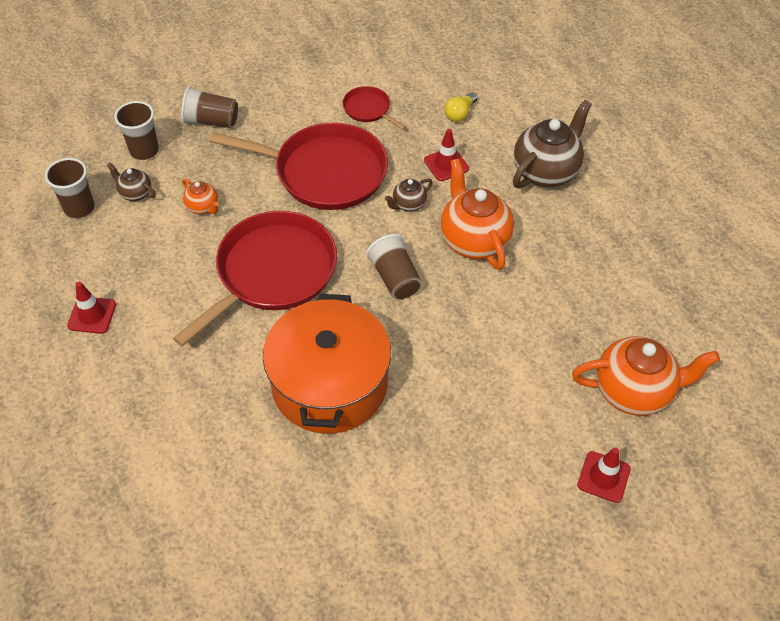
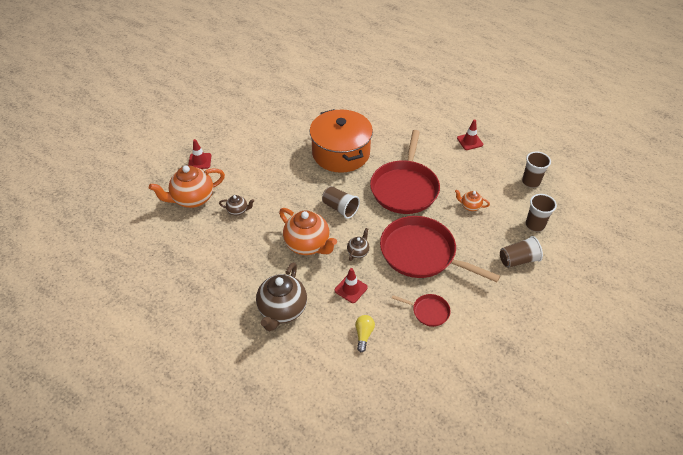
camera: 155 degrees right, 5 degrees down
brown teapot [107,162,156,201] -> brown teapot moved to [219,195,254,216]
red pan [209,123,388,210] -> red pan turned 45 degrees clockwise [380,216,500,282]

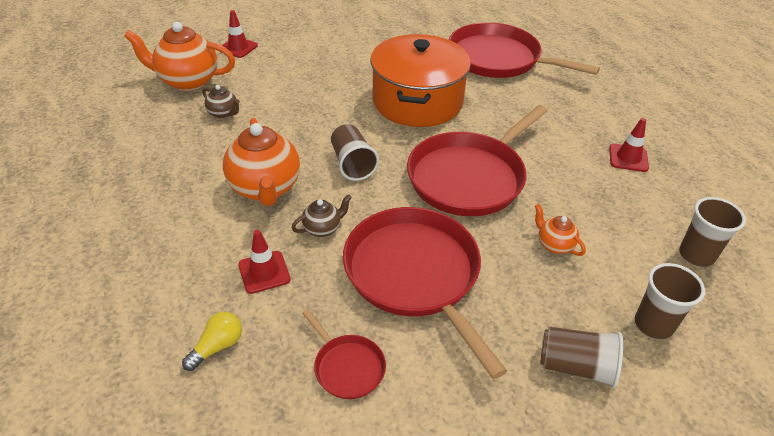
camera: 30 degrees right, 5 degrees down
brown teapot [256,262,307,331] -> none
none -> red pan [449,22,600,78]

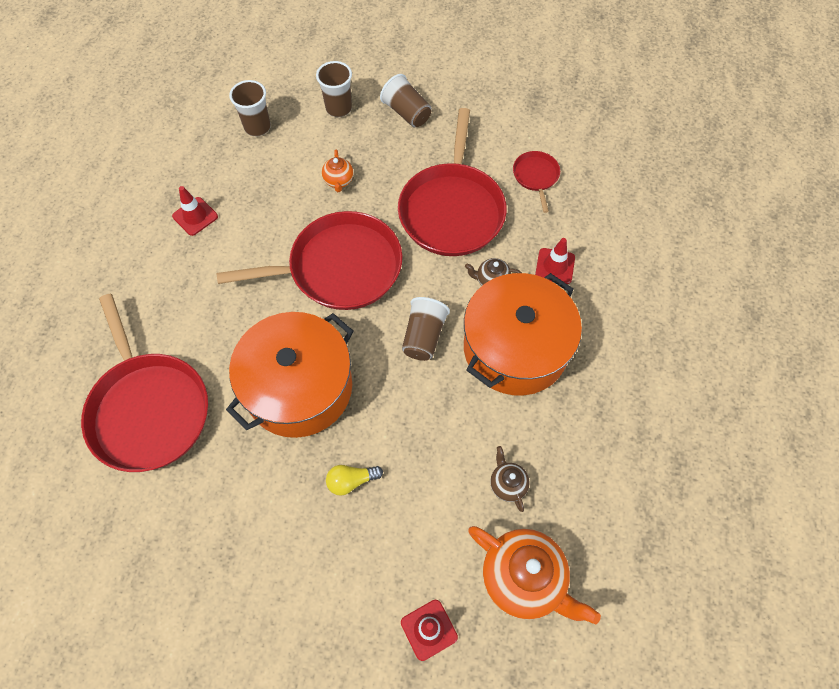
camera: 145 degrees left, 20 degrees up
yellow light bulb [182,312,242,371] -> yellow light bulb moved to [326,465,383,496]
orange teapot [223,118,300,206] -> orange pot [464,273,582,395]

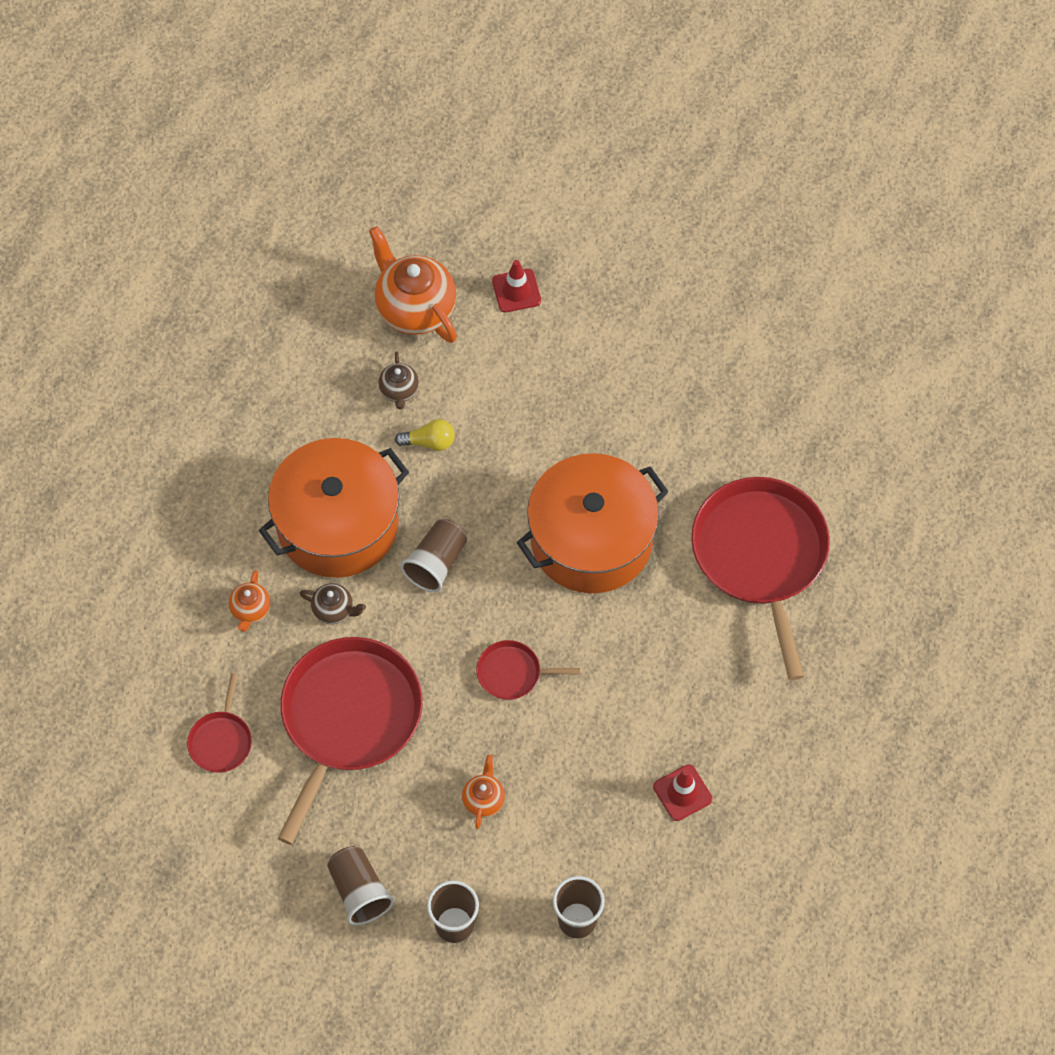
camera: 165 degrees left, 0 degrees up
red pan [217,211,402,310] -> red pan [476,640,580,700], size x0.45
yellow light bulb [326,465,383,496] -> yellow light bulb moved to [395,419,455,451]
red traffic cone [535,238,575,284] -> orange teapot [229,570,271,632]

